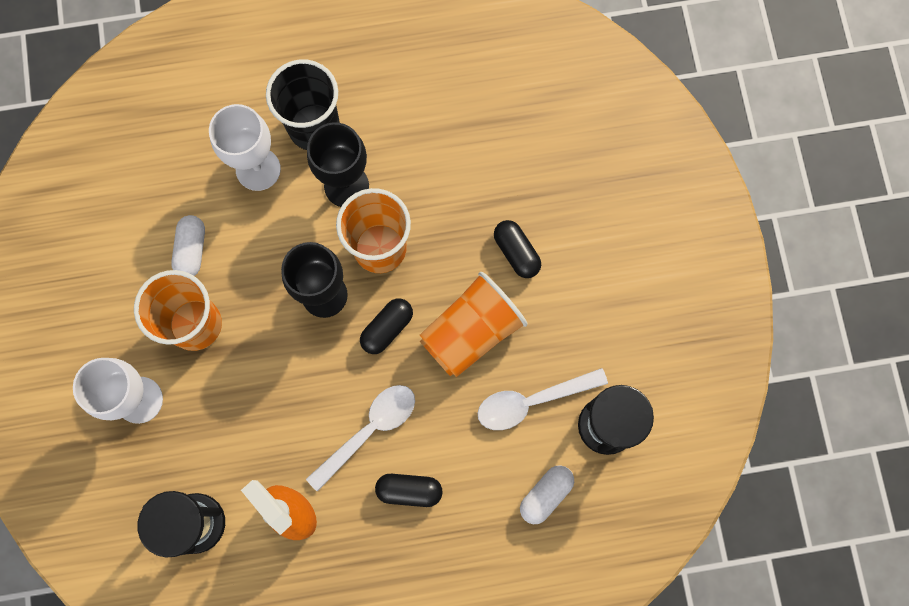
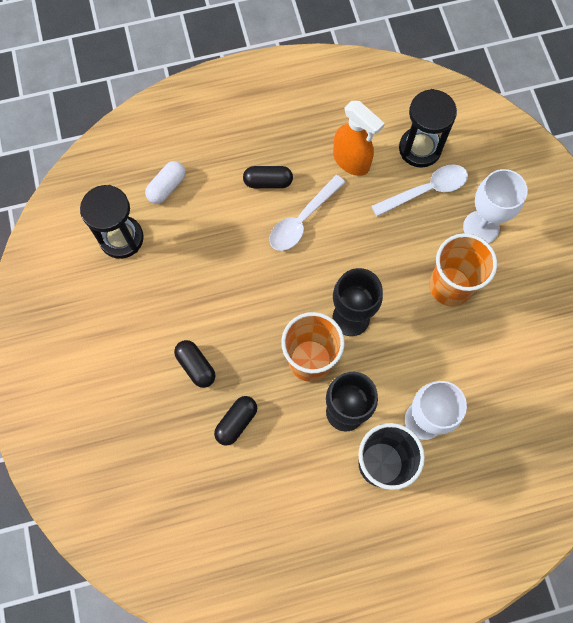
camera: 175 degrees right, 5 degrees down
white capsule [171,215,205,276] -> none
black capsule [360,298,413,354] -> black capsule moved to [214,396,257,446]
orange cup [420,272,527,377] -> none
white spoon [477,368,608,430] -> white spoon moved to [372,165,468,217]

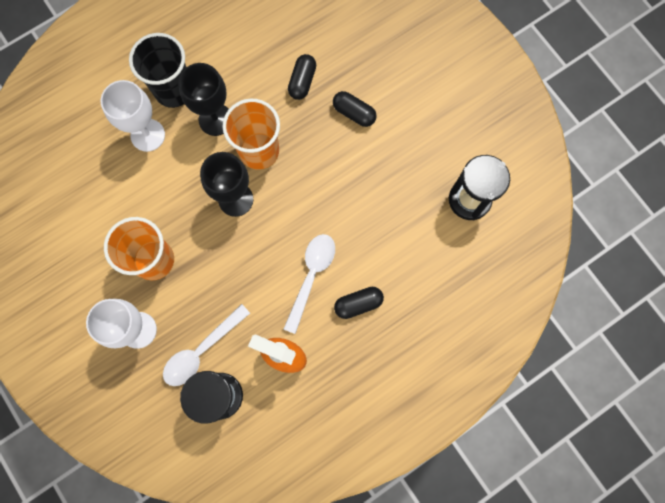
camera: 160 degrees right, 5 degrees up
white capsule [145,161,185,204] -> none

